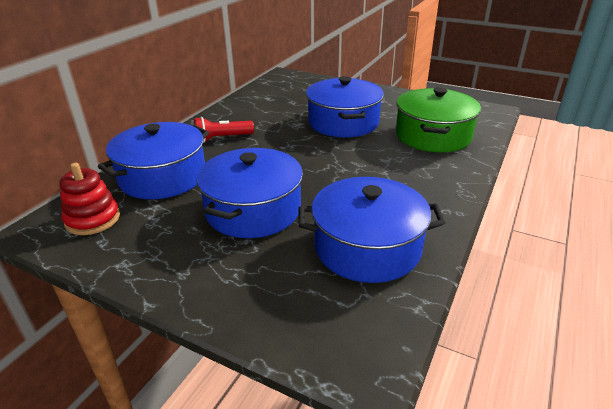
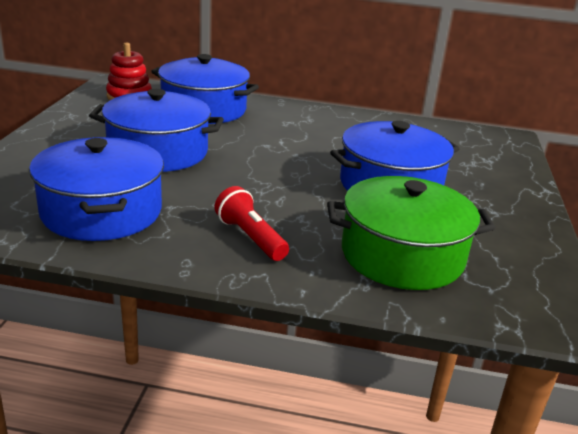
camera: 70 degrees right, 5 degrees down
red flashlight [194,117,254,143] -> red flashlight moved to [214,186,289,261]

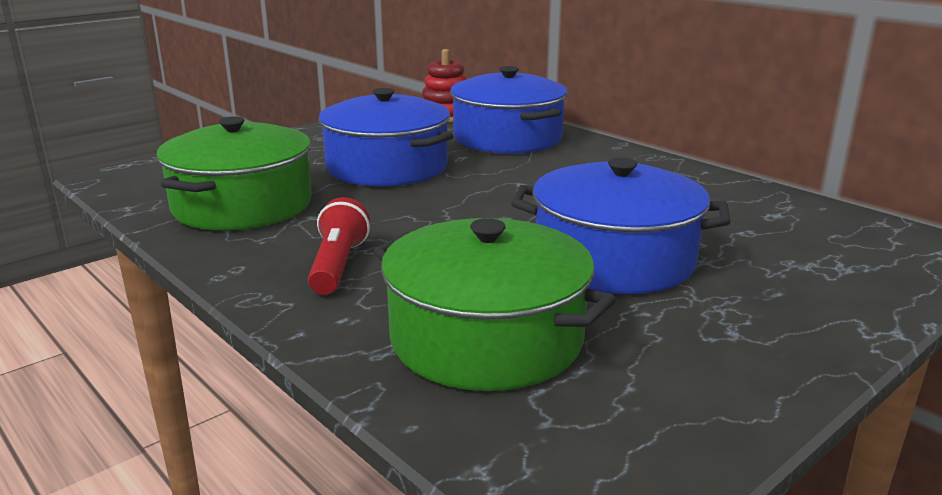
camera: 40 degrees right, 5 degrees down
blue pot [29,137,164,241] -> green pot [157,116,312,230]

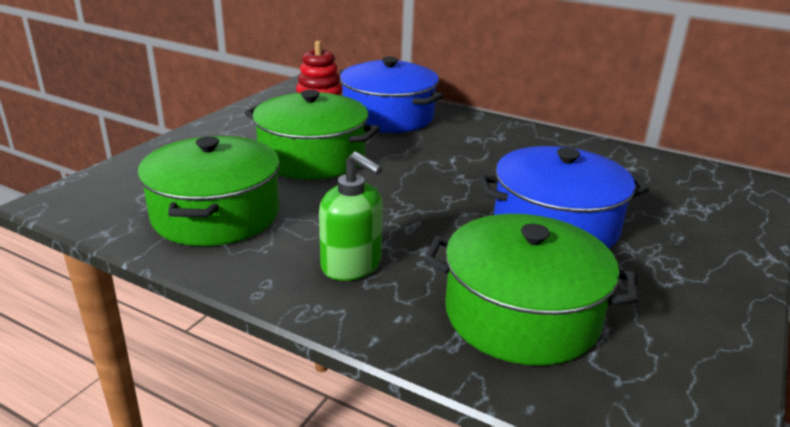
camera: 20 degrees left, 5 degrees up
red flashlight [308,197,370,295] -> green soap dispenser [319,152,383,281]
blue pot [318,88,453,187] -> green pot [245,90,380,180]

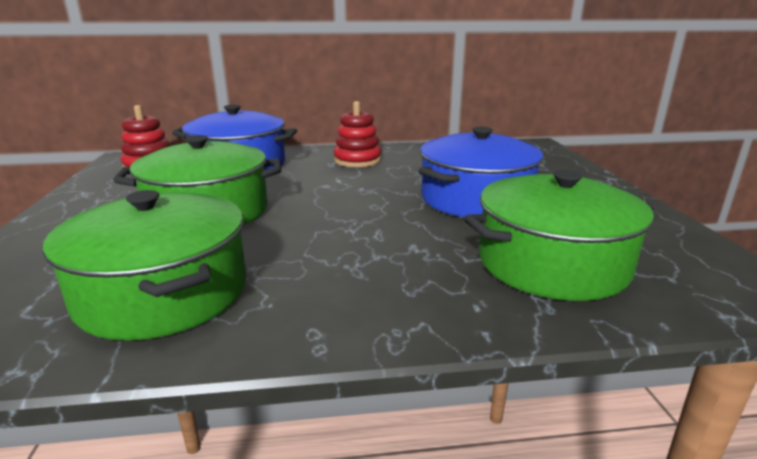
camera: 35 degrees left, 5 degrees down
green soap dispenser [319,152,383,281] -> none
none -> red stacking toy [334,101,381,167]

